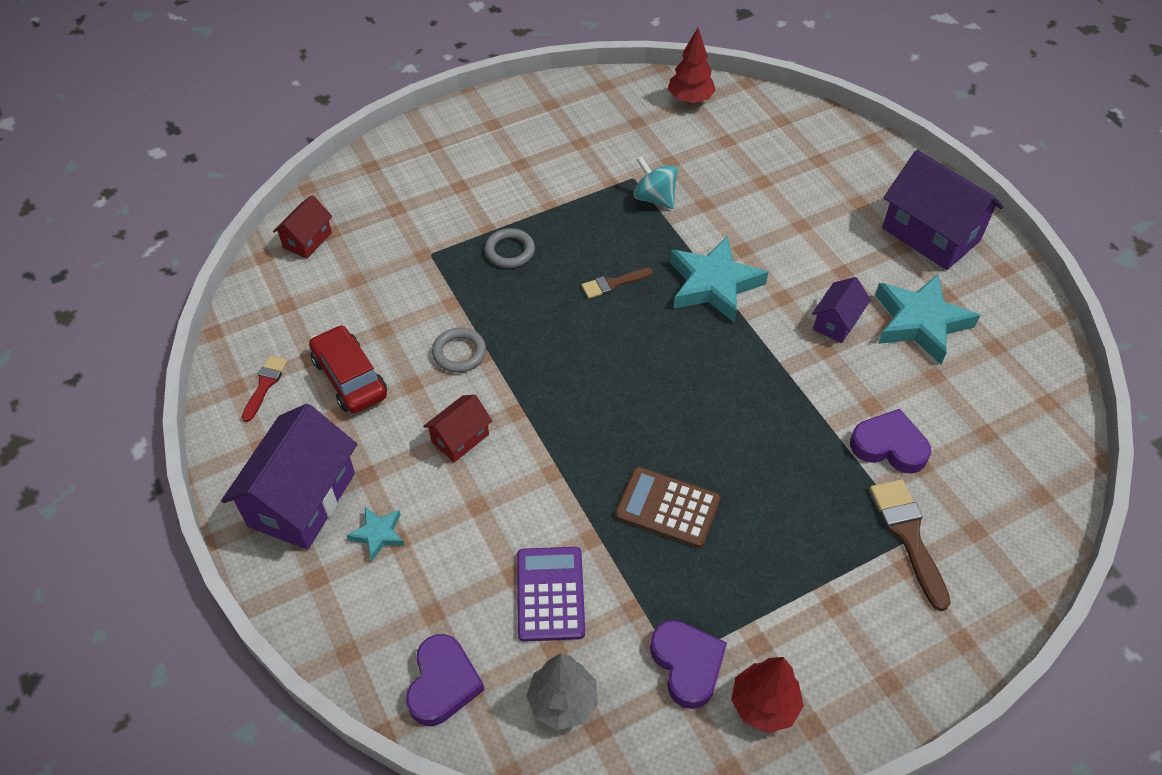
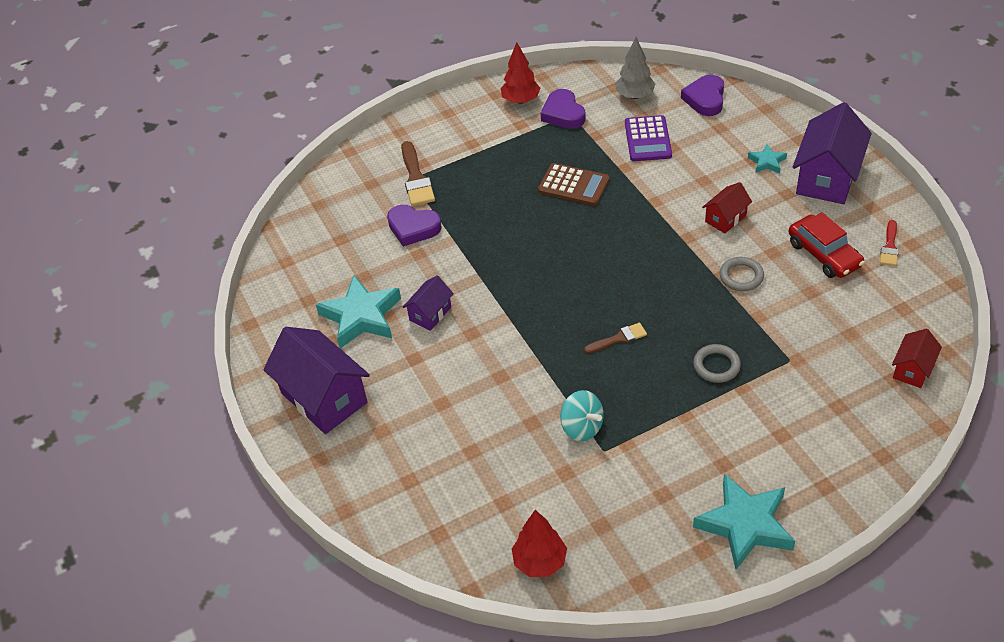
camera: 175 degrees left, 5 degrees down
turquoise star [670,236,768,323] -> turquoise star moved to [693,474,795,570]

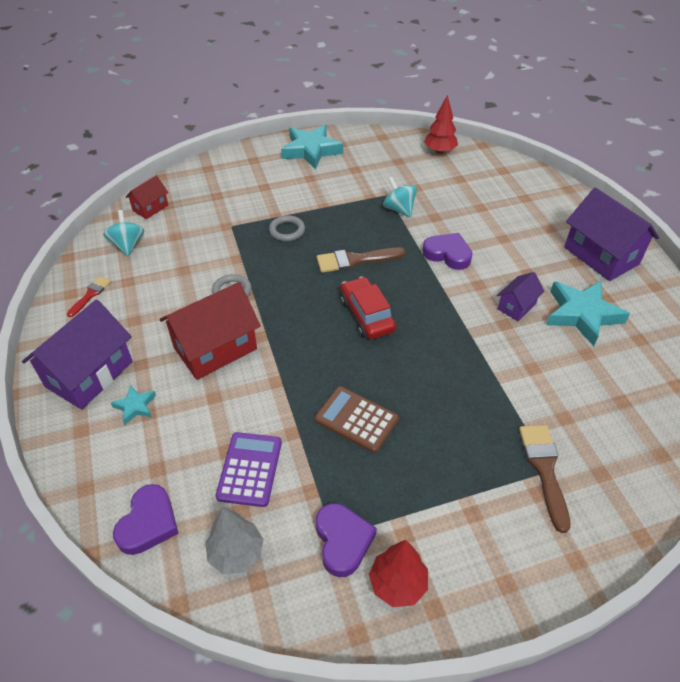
camera: 175 degrees left, 0 degrees up
purple heart [387,205,442,247] -> purple heart moved to [422,233,473,270]
brown brush [584,323,647,354] -> brown brush [317,247,405,273], size x1.64
red house [702,182,752,233] -> red house [159,282,261,380], size x1.94
red car [788,212,865,278] -> red car moved to [340,277,396,339]
none -> turquoise spinning top [103,210,144,256]

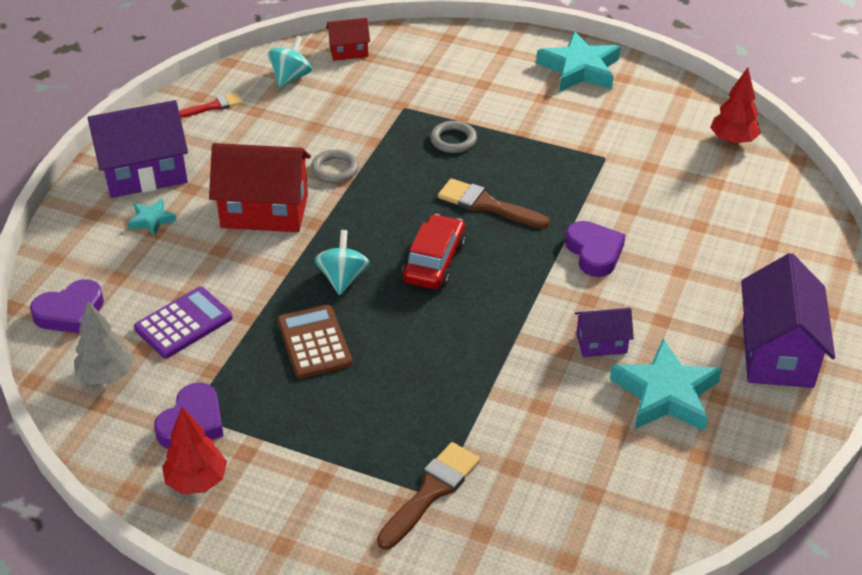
camera: 40 degrees right, 5 degrees down
turquoise spinning top [383,177,417,217] -> turquoise spinning top moved to [314,230,370,295]

